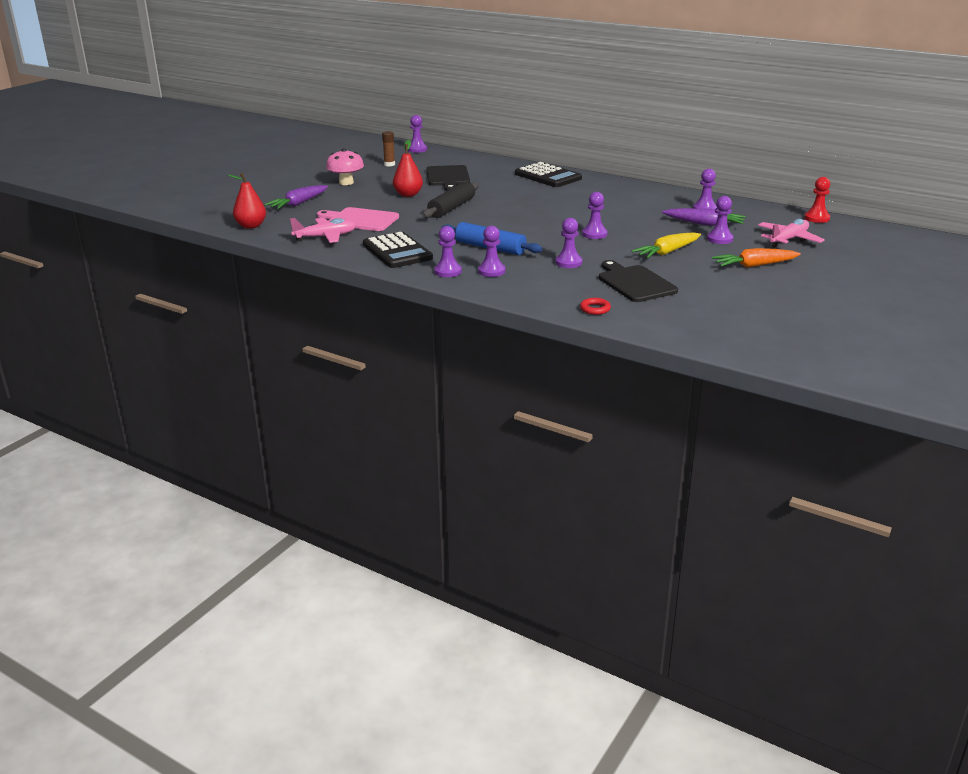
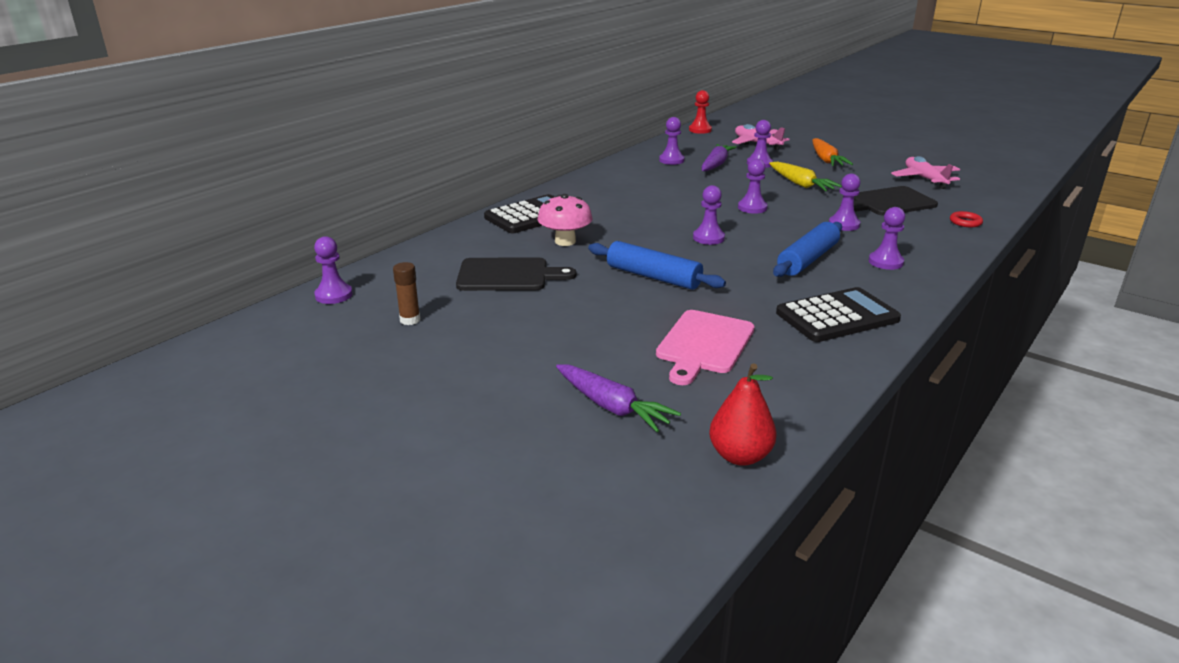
camera: 85 degrees left, 0 degrees up
pink plane [290,218,356,243] -> pink plane moved to [891,156,960,189]
pink mushroom [326,149,364,185] -> pink mushroom moved to [537,194,593,246]
red pear [393,140,423,197] -> none
black rolling pin [423,181,479,218] -> blue rolling pin [588,241,726,290]
purple pawn [434,226,462,277] -> purple pawn moved to [693,185,725,245]

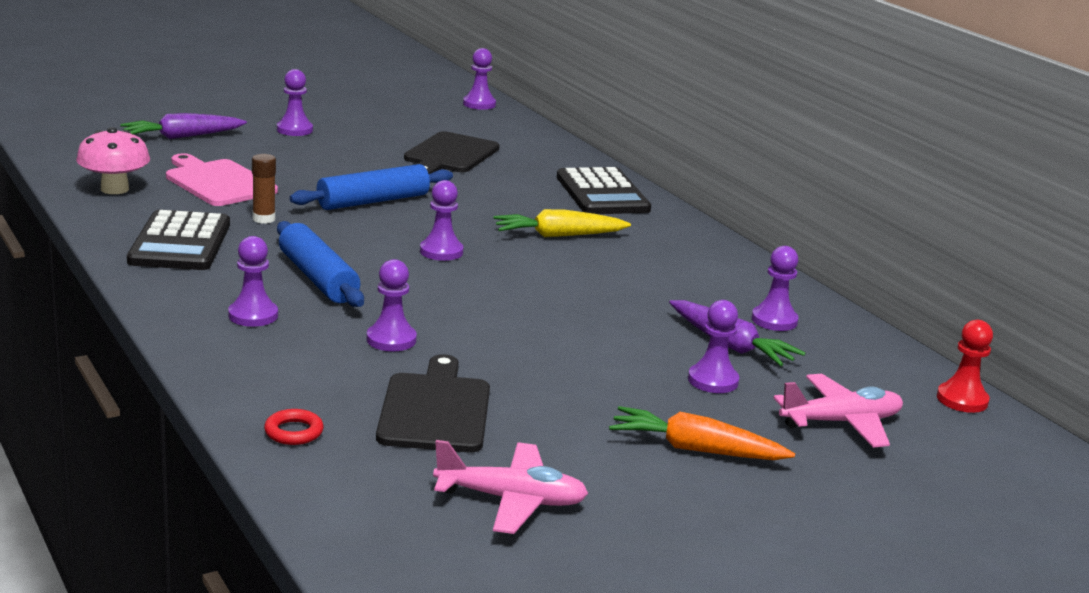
camera: 110 degrees right, 5 degrees down
brown glue stick [393,262,420,325] -> brown glue stick moved to [252,154,276,224]
pink mushroom [537,194,593,246] -> pink mushroom moved to [76,127,150,194]
red pear [709,363,777,466] -> none
purple pawn [738,159,768,214] -> purple pawn moved to [277,69,313,136]
yellow carrot [769,162,842,191] -> yellow carrot moved to [493,209,631,237]

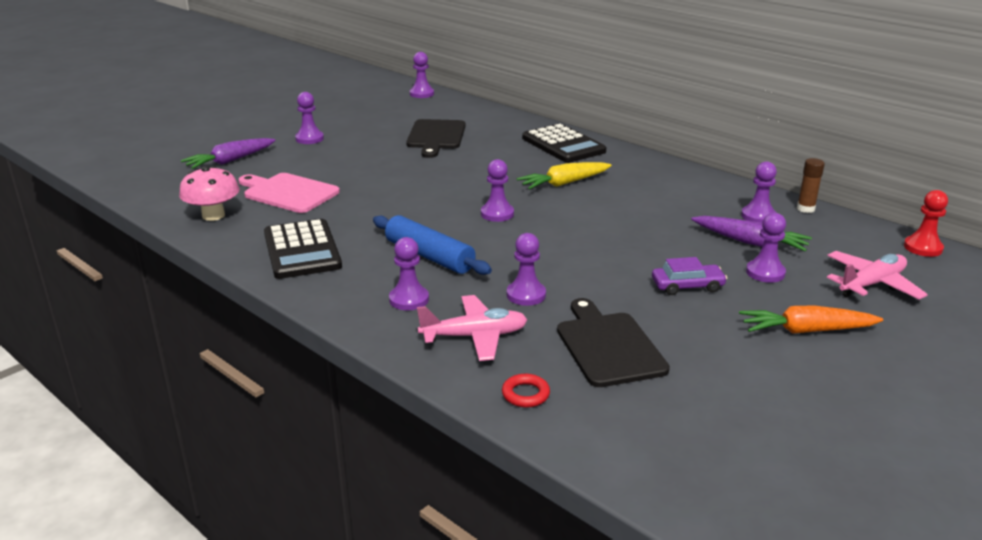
camera: 15 degrees left, 5 degrees up
brown glue stick [252,154,276,224] -> brown glue stick moved to [797,158,825,213]
blue rolling pin [290,164,453,210] -> none
pink plane [433,440,589,534] -> pink plane moved to [417,295,527,361]
none -> purple car [652,257,727,295]

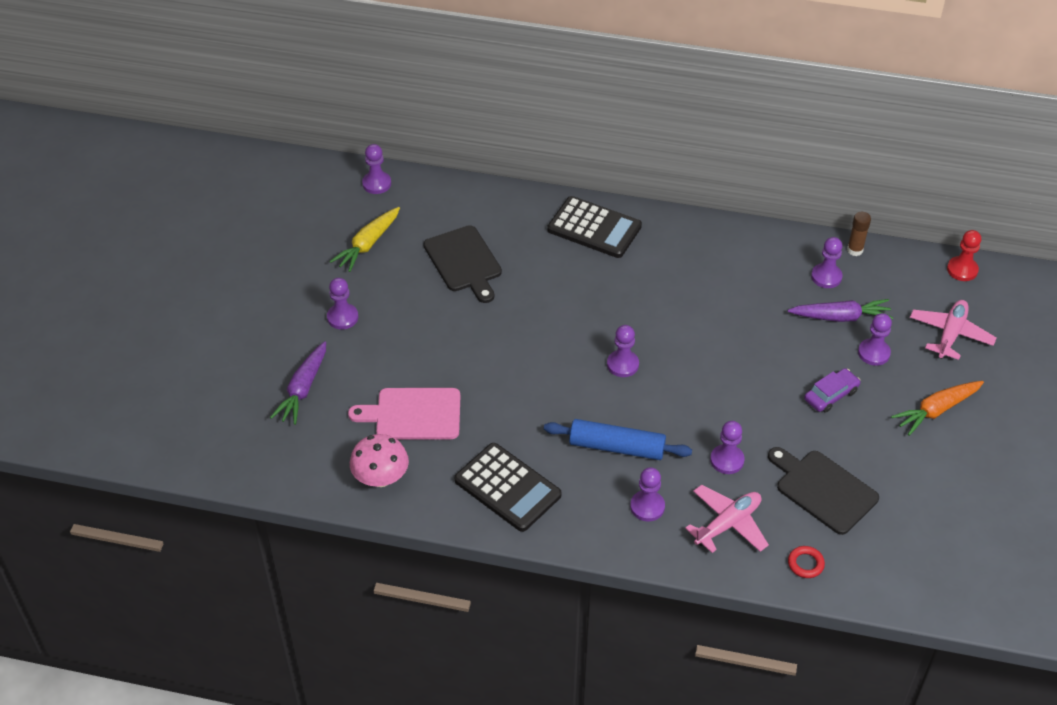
camera: 30 degrees left, 20 degrees up
yellow carrot [517,162,612,189] -> yellow carrot moved to [330,207,400,272]

